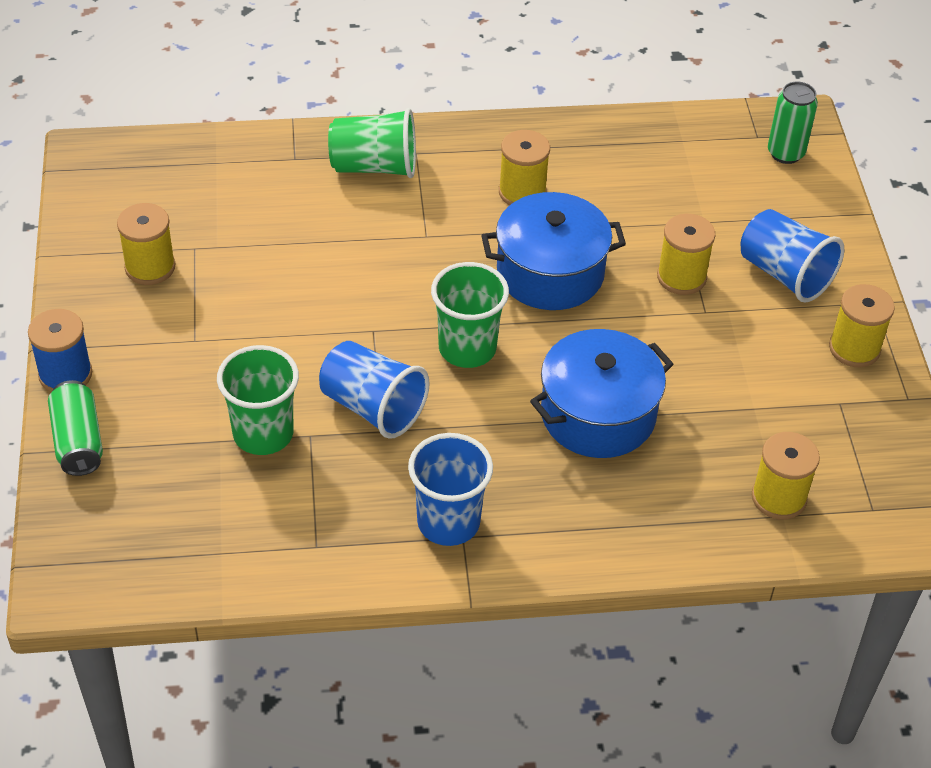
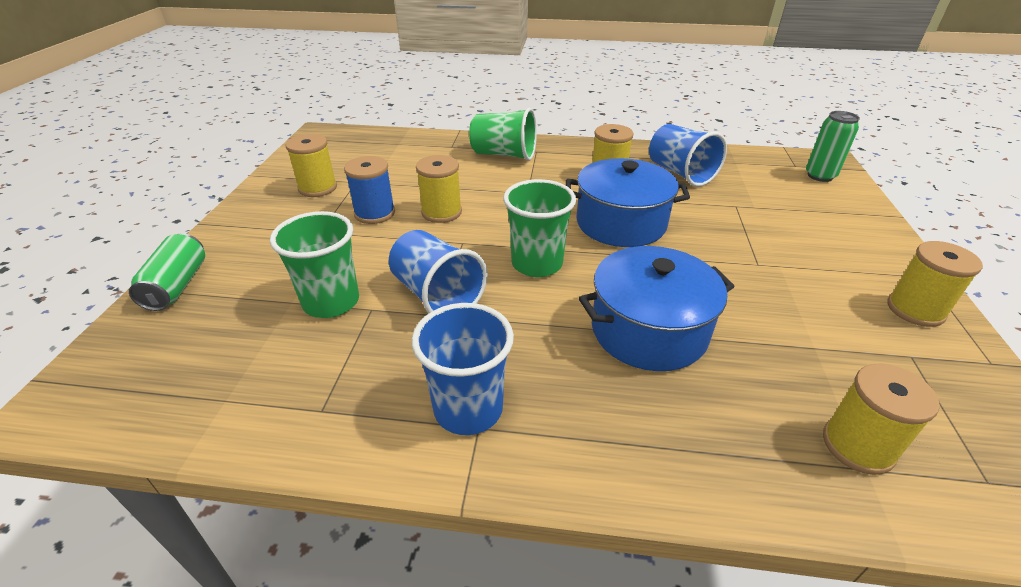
camera: 15 degrees right, 10 degrees down
blue spool [28,309,92,392] -> blue spool moved to [344,156,395,224]
yellow spool [657,214,715,295] -> yellow spool moved to [416,155,462,223]
blue cup [740,209,844,303] -> blue cup moved to [649,124,727,187]

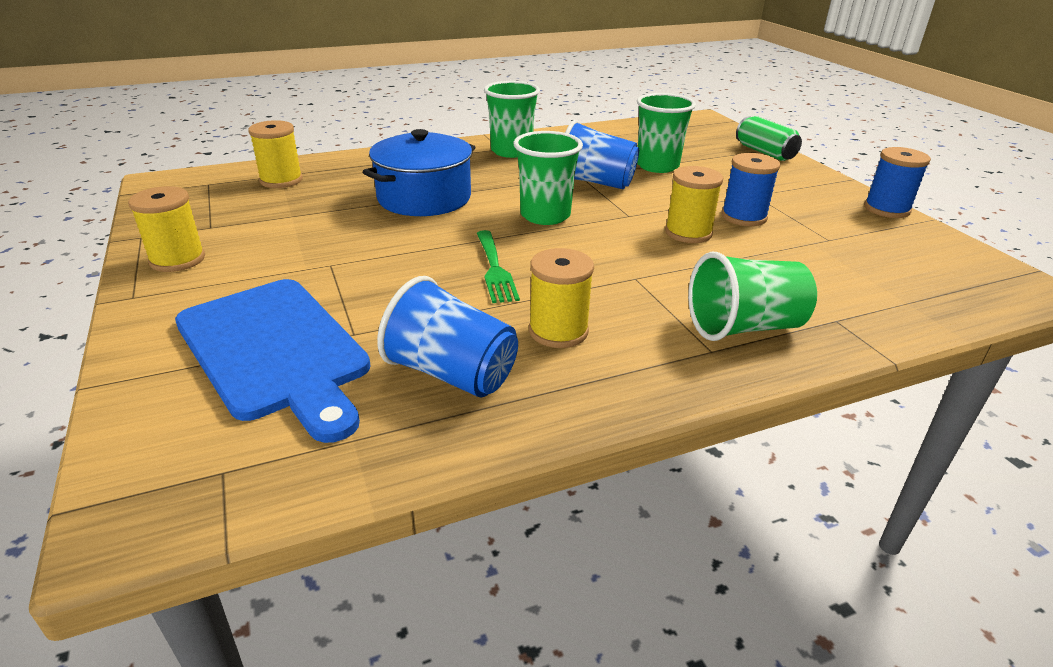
camera: 150 degrees right, 5 degrees down
yellow spool [286,134,337,197] -> none
blue cup [412,303,514,435] -> green cup [484,81,540,158]
blue pot [566,158,690,247] -> green fork [477,230,520,303]
green can [806,111,860,182] -> none
none -> blue cutting board [175,279,371,443]
none -> blue spool [864,147,931,218]

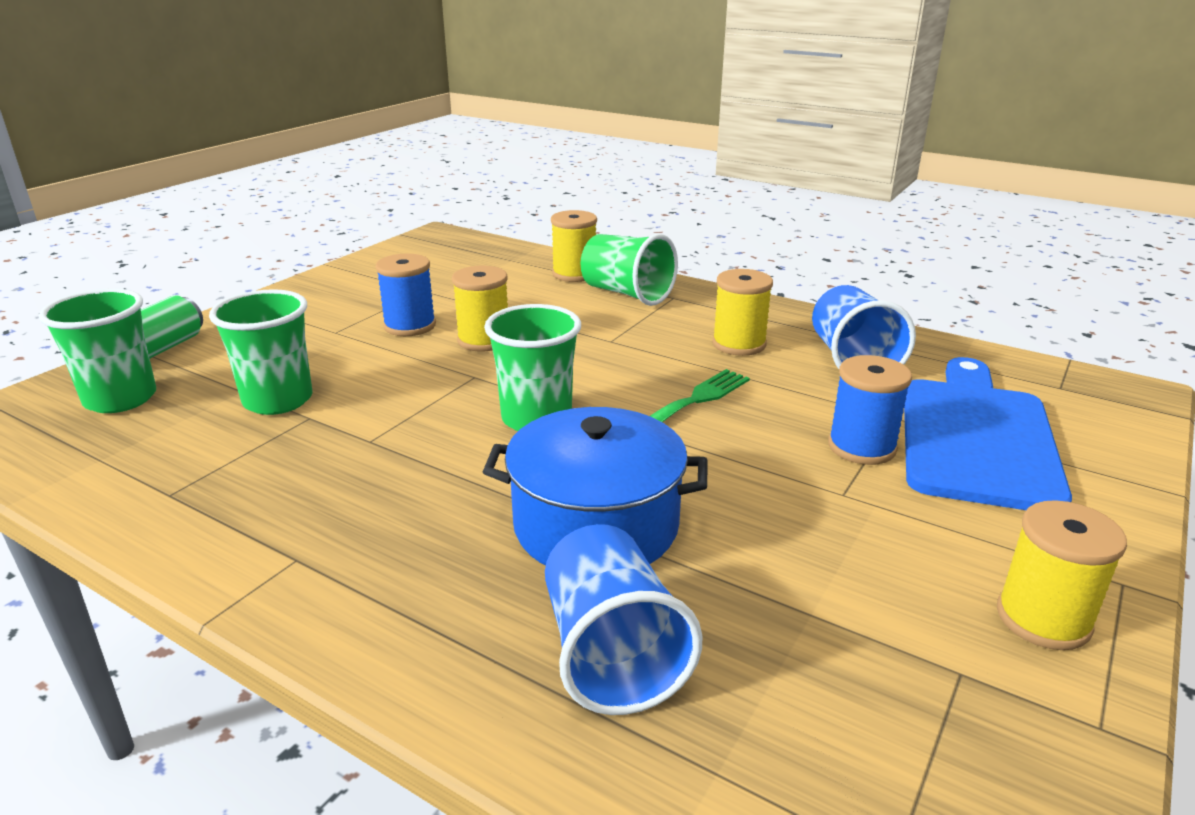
camera: 125 degrees left, 5 degrees down
yellow spool [248,120,303,188] -> yellow spool moved to [551,210,597,282]
green cup [484,81,540,158] -> green cup moved to [39,288,156,413]
blue cup [565,120,639,189] -> blue cup moved to [545,524,702,715]
blue spool [864,147,931,218] -> blue spool moved to [828,355,912,465]

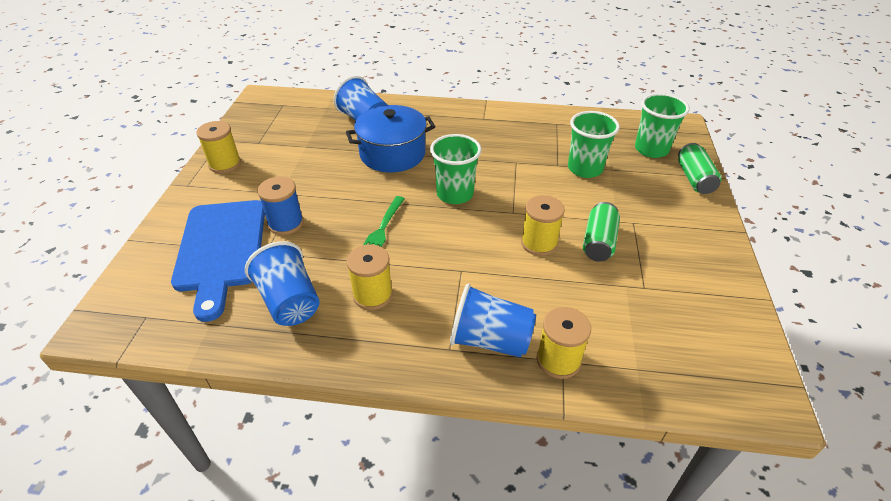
camera: 155 degrees right, 15 degrees up
blue spool [375,253,436,336] -> green can [583,202,620,262]
green cup [580,234,678,306] -> blue cup [450,283,536,358]

